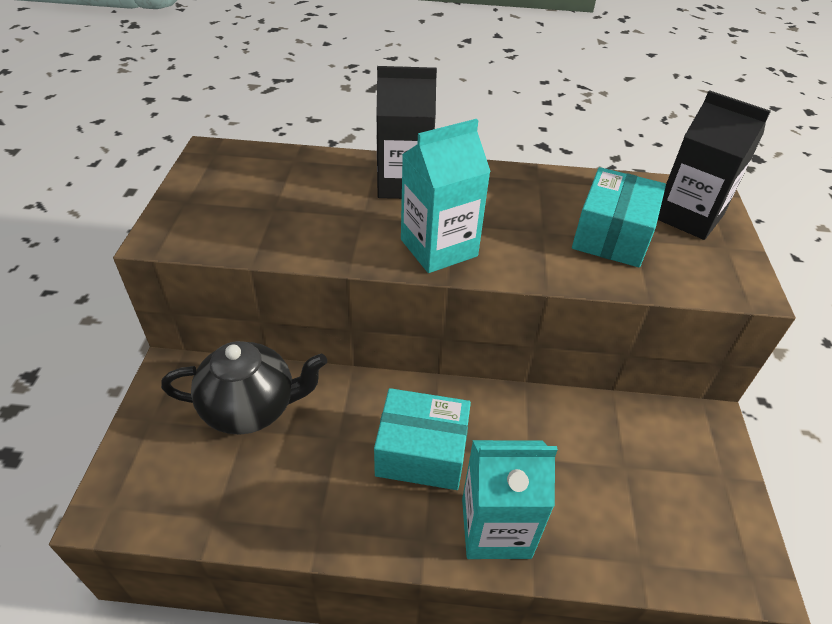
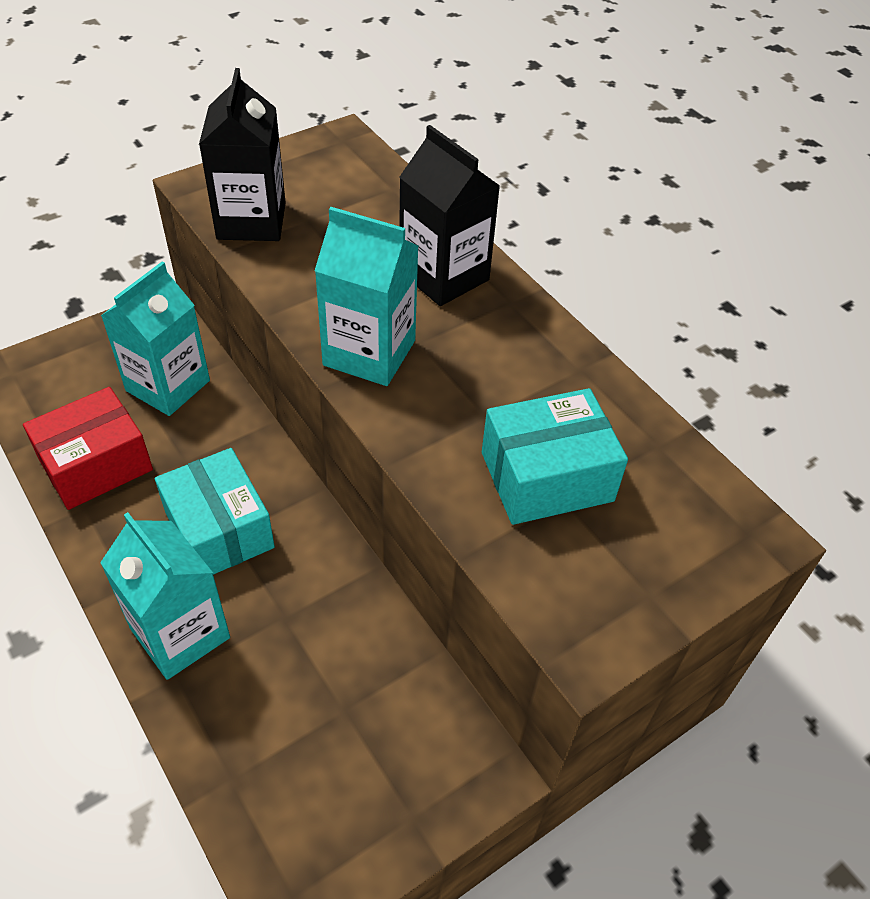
camera: 50 degrees right, 5 degrees up
black teapot [161,341,327,435] -> turquoise carton [101,262,210,416]
black carton [658,90,771,240] -> black carton moved to [199,68,286,241]
none -> red box [23,387,153,510]

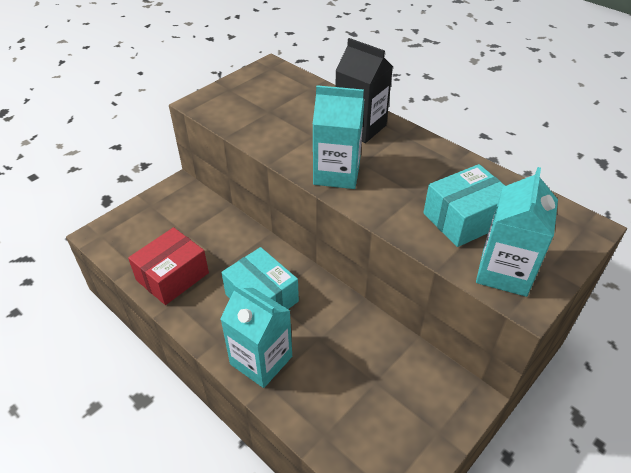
camera: 10 degrees left, 5 degrees down
turquoise carton [101,262,210,416] -> turquoise carton moved to [476,167,558,297]
black carton [199,68,286,241] -> none

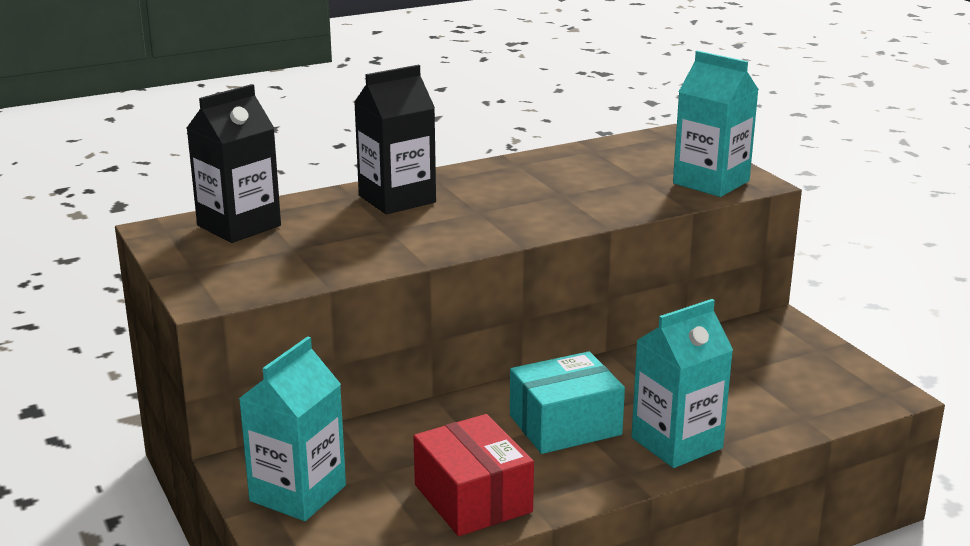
camera: 70 degrees left, 20 degrees down
turquoise carton [313,85,364,189] -> turquoise carton moved to [239,336,346,521]
turquoise box [423,164,505,247] -> none
none -> black carton [187,84,281,243]

